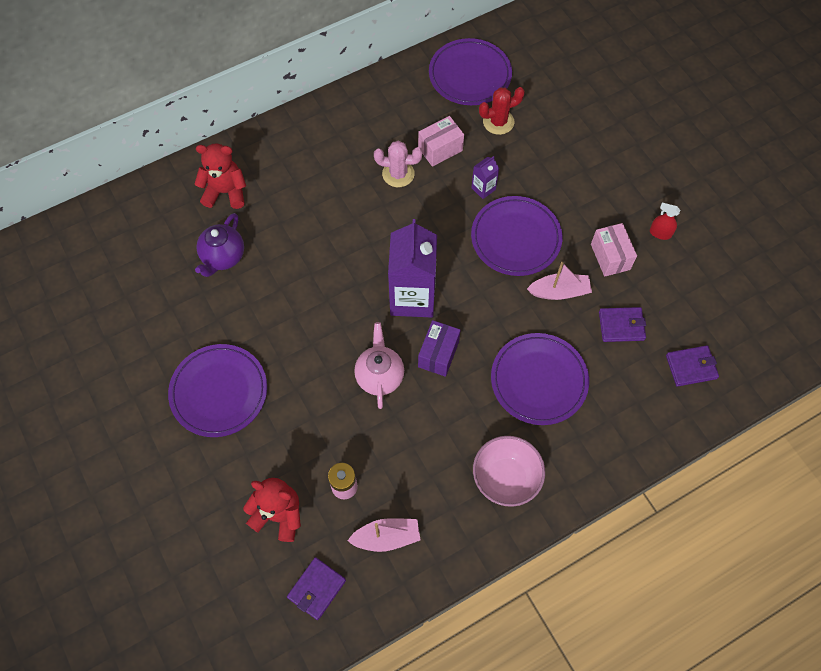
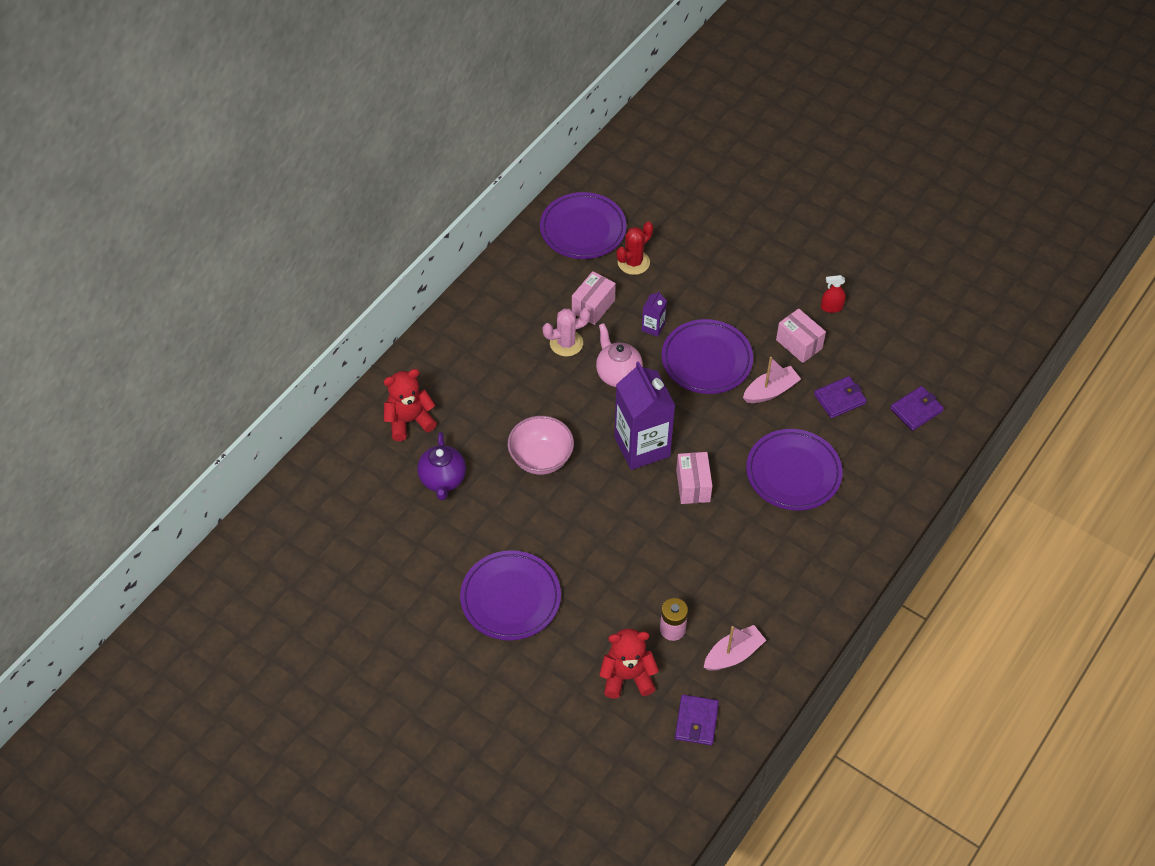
camera: 25 degrees left, 10 degrees down
pink teapot [354,322,404,409] -> pink teapot moved to [596,323,643,387]
purple box [418,320,461,377] -> pink box [676,452,712,504]
pink bowl [473,436,545,507] -> pink bowl moved to [508,416,574,475]

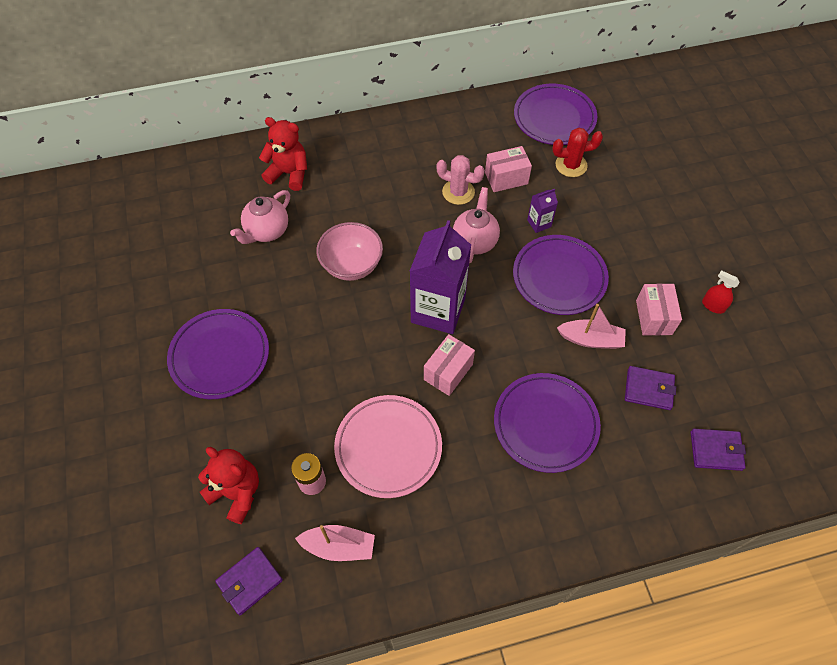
camera: 40 degrees right, 5 degrees up
purple teapot [417,432,466,500] -> pink teapot [230,190,290,244]
none -> pink plate [334,395,442,498]

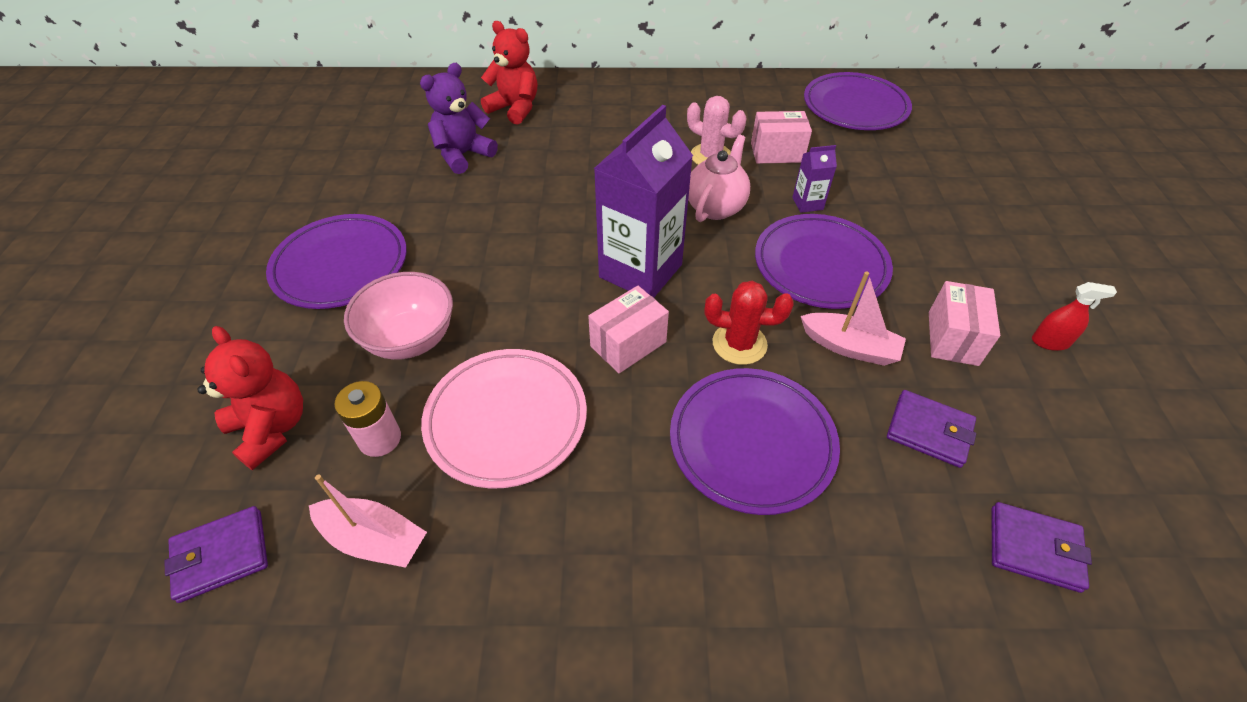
camera: 15 degrees right, 10 degrees down
pink teapot [230,190,290,244] -> purple teddy bear [420,63,498,174]
pink bowl [316,222,383,281] -> pink bowl moved to [344,272,453,360]
red cactus [552,128,603,177] -> red cactus moved to [705,281,793,365]
red spray bottle [702,270,740,314] -> red spray bottle turned 135 degrees clockwise [1032,282,1117,351]

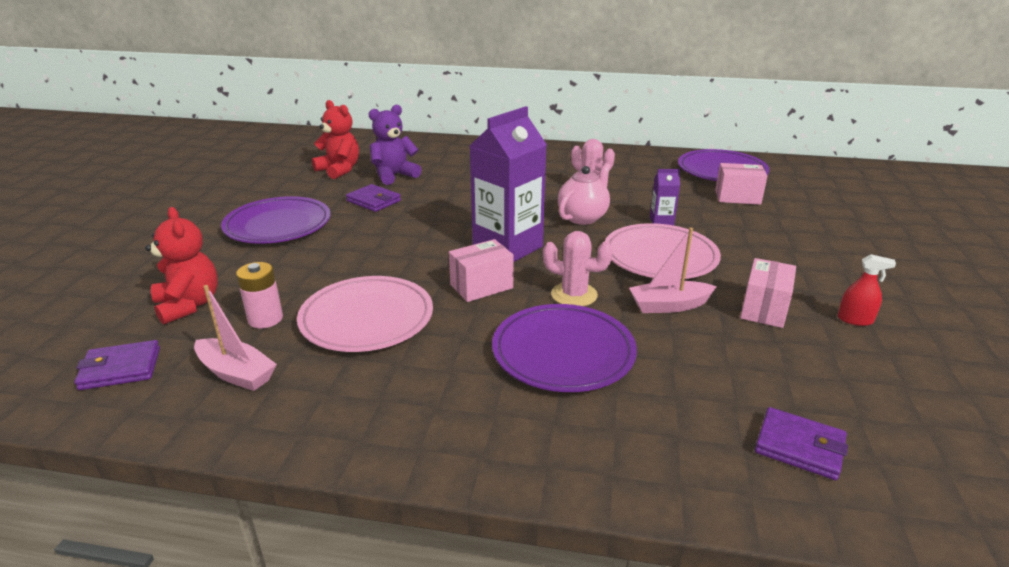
camera: 10 degrees right, 20 degrees down
pink bowl [344,272,453,360] -> none
red teddy bear [481,21,537,125] -> red teddy bear moved to [312,100,359,179]
red cactus [705,281,793,365] -> pink cactus [543,231,613,306]
pink box [751,111,812,163] -> pink box moved to [715,163,768,205]
purple plate [755,214,893,309] -> pink plate [604,223,721,279]
pink boat [800,271,906,366] -> pink boat turned 135 degrees clockwise [629,228,717,313]
purple wallet [887,390,976,468] -> purple wallet moved to [346,184,401,212]

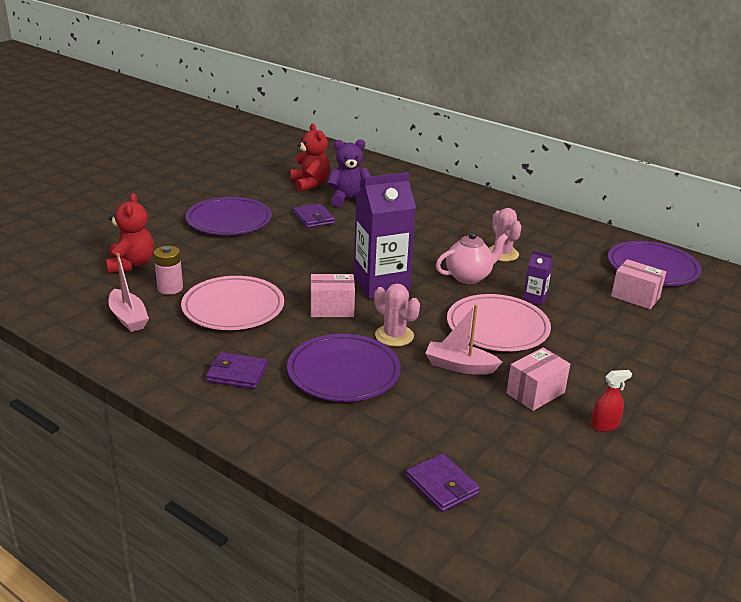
camera: 25 degrees right, 0 degrees up
purple wallet [74,340,160,390] -> purple wallet moved to [206,352,268,389]
red spray bottle [837,254,896,326] -> red spray bottle turned 60 degrees counterclockwise [591,370,632,432]

